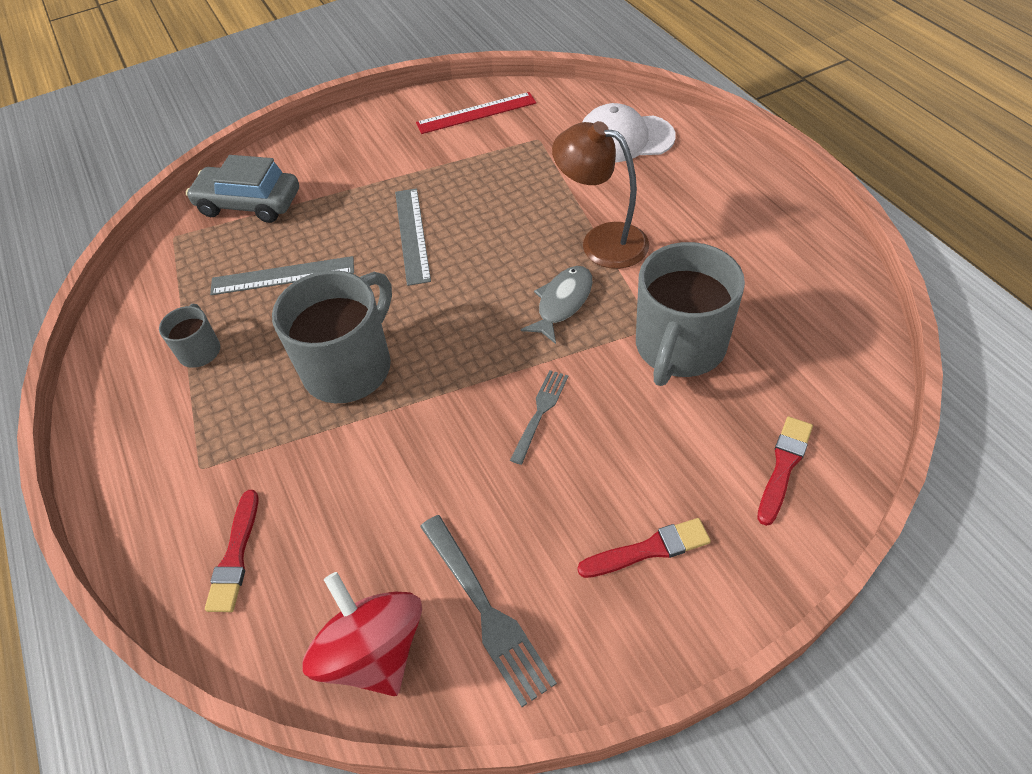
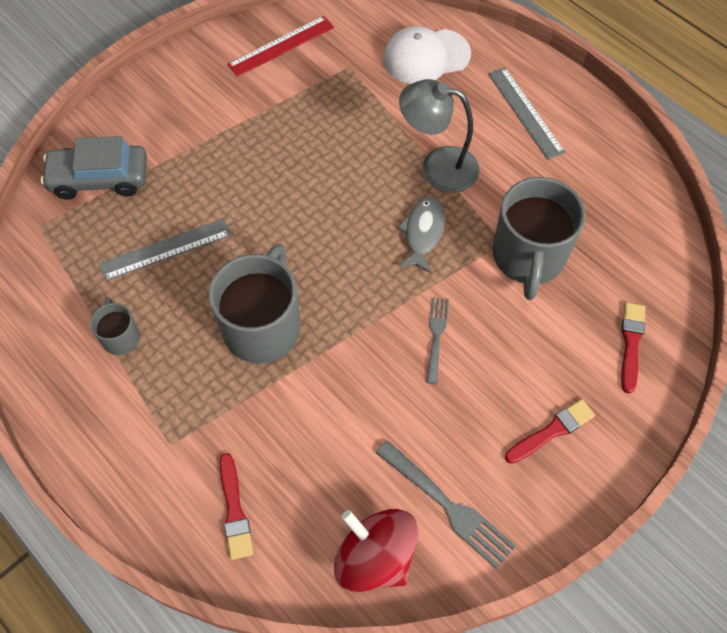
camera: 20 degrees left, 10 degrees up
grey ruler [395,188,431,286] -> grey ruler moved to [488,68,565,160]
brown lamp [552,121,649,269] -> grey lamp [399,79,480,193]

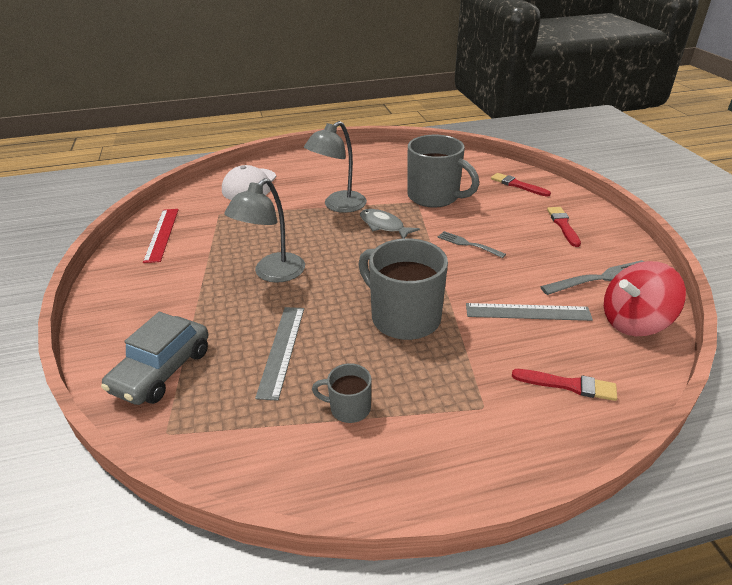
camera: 60 degrees left, 25 degrees down
grey ruler [488,68,565,160] -> grey ruler moved to [466,303,593,321]
none -> grey lamp [225,178,305,283]

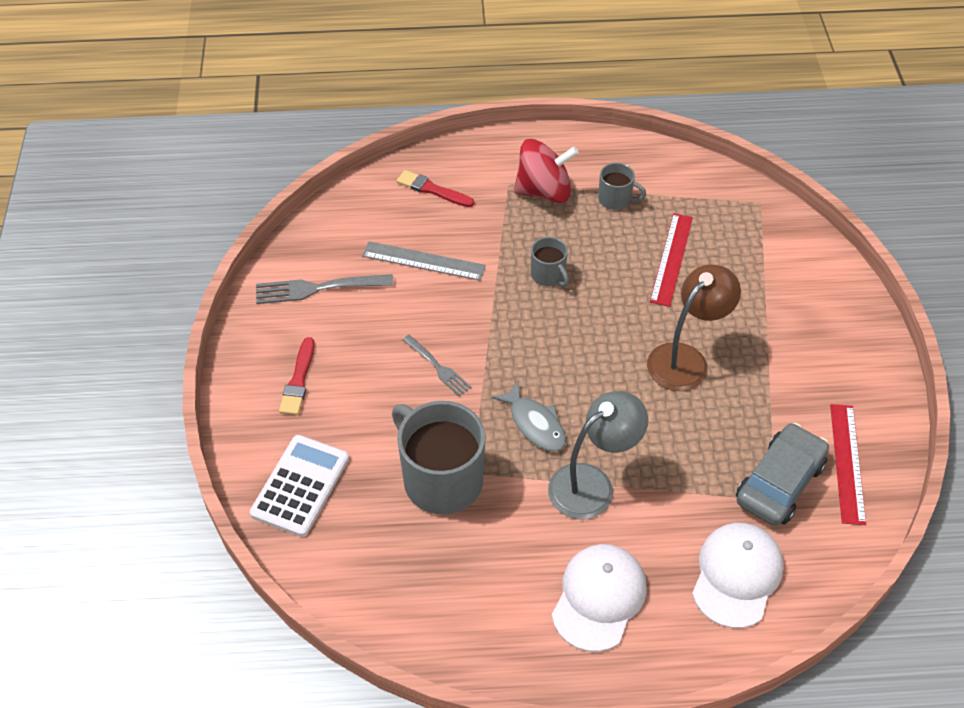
camera: 170 degrees left, 15 degrees up
grey car [101,312,208,405] -> grey car moved to [736,423,829,526]
grey lamp [225,178,305,283] -> brown lamp [647,265,741,391]
grey ruler [255,307,304,401] -> red ruler [650,213,693,307]
grey mug [358,238,448,340] -> grey mug [531,237,569,287], size x0.49
red brush [491,173,551,197] -> white calculator [250,435,349,537]
red spinning top [604,261,686,336] -> red spinning top moved to [514,139,579,203]
none -> white cap [552,544,647,652]

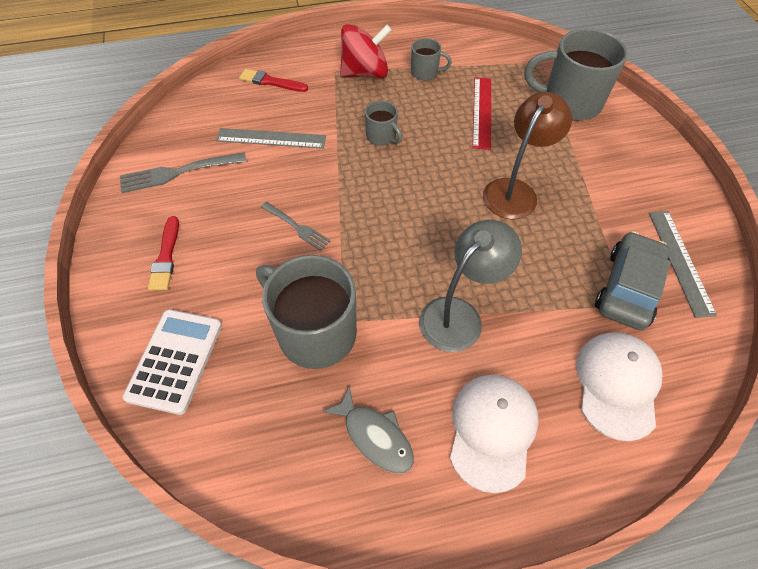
camera: 10 degrees left, 5 degrees up
grey fish [492,381,566,452] -> grey fish moved to [322,385,414,474]
red ruler [830,404,866,525] -> grey ruler [649,211,717,318]
none -> grey mug [524,29,628,121]

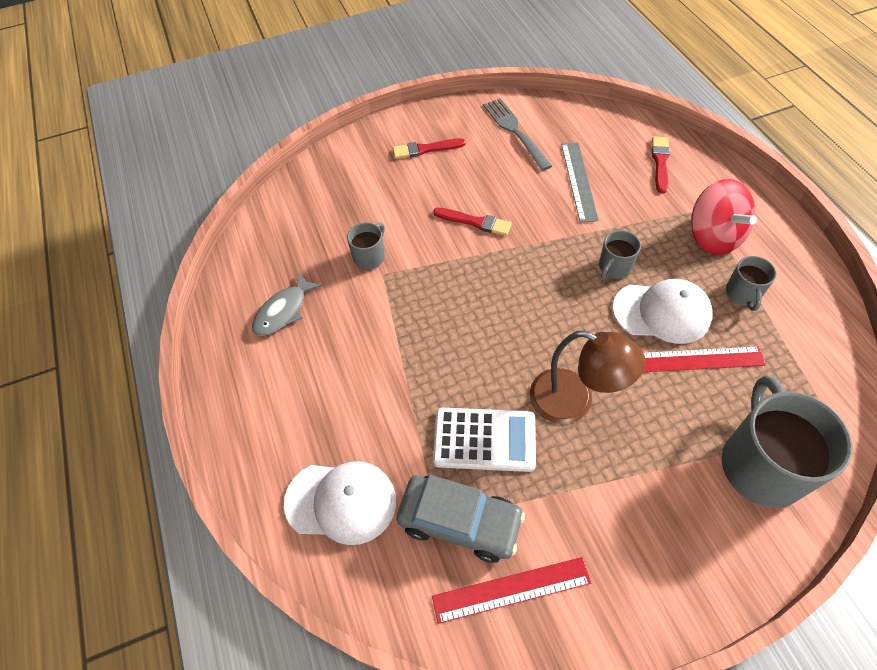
camera: 85 degrees right, 0 degrees up
white calculator [122,309,222,415] -> white calculator moved to [433,408,536,472]
grey mug [256,255,357,369] -> grey mug [347,222,385,269], size x0.49
grey fork [261,202,330,251] -> red brush [433,208,512,236]
grey lamp [419,220,522,352] -> none
white cap [450,375,539,493] -> white cap moved to [612,279,713,344]
grey ruler [649,211,717,318] -> red ruler [432,557,591,624]

